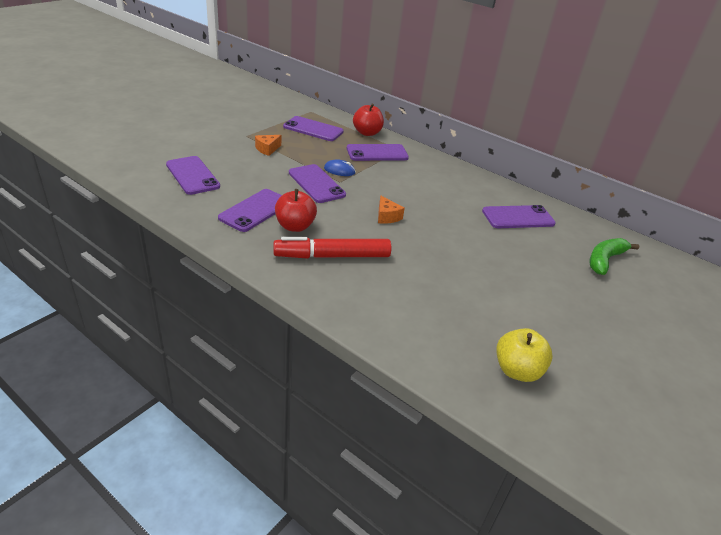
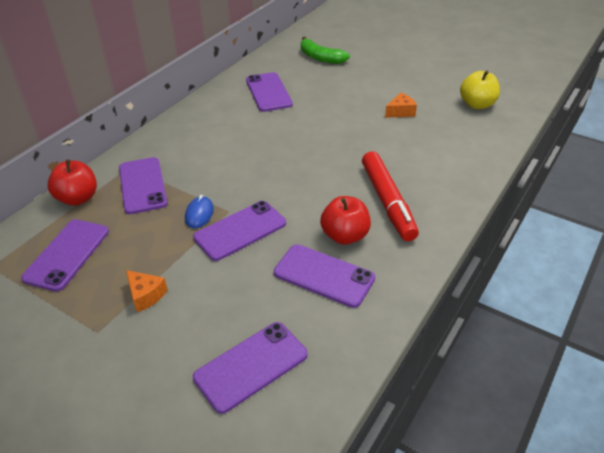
camera: 90 degrees left, 5 degrees up
orange cheese [378,195,405,224] -> orange cheese moved to [385,92,417,118]

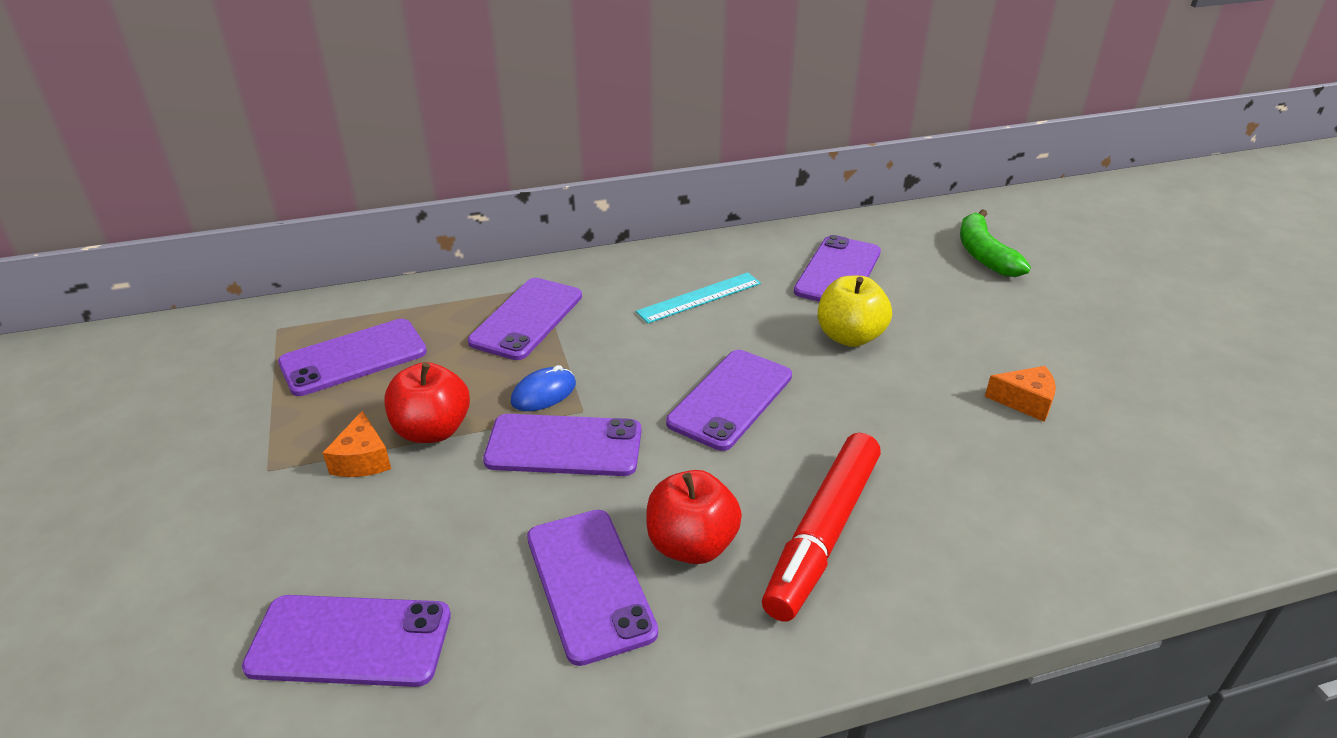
camera: 40 degrees right, 5 degrees down
red apple [47,159,97,206] -> red apple moved to [385,362,470,443]
yellow apple [460,70,500,109] -> yellow apple moved to [818,276,892,347]
none -> turquoise ruler [636,272,761,324]
none -> purple phone [666,350,792,451]

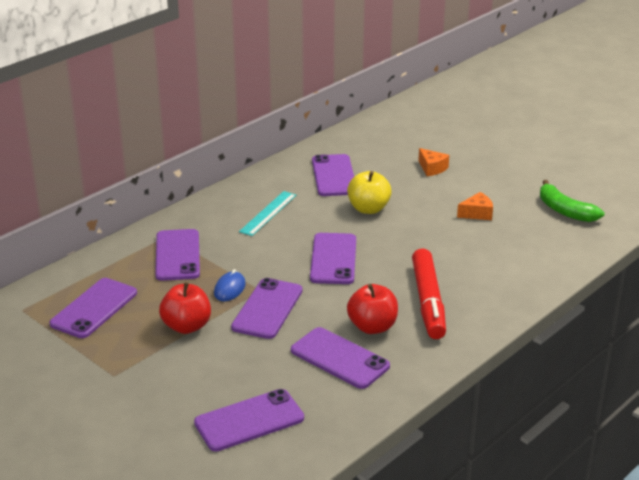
camera: 30 degrees left, 5 degrees down
orange cheese [323,411,391,477] -> orange cheese moved to [418,148,449,176]
purple phone [483,414,641,476] -> purple phone turned 45 degrees counterclockwise [231,278,303,339]
green banana [960,209,1031,277] -> green banana moved to [540,180,604,222]

